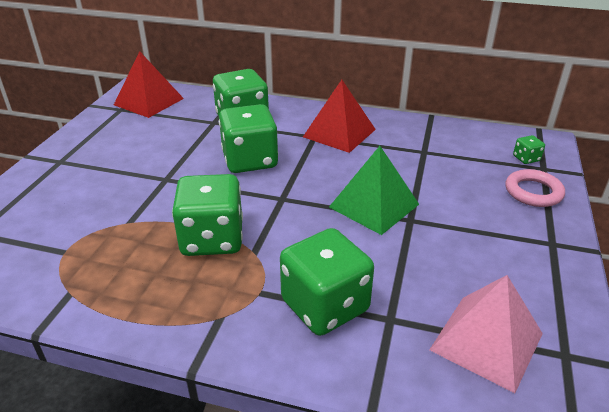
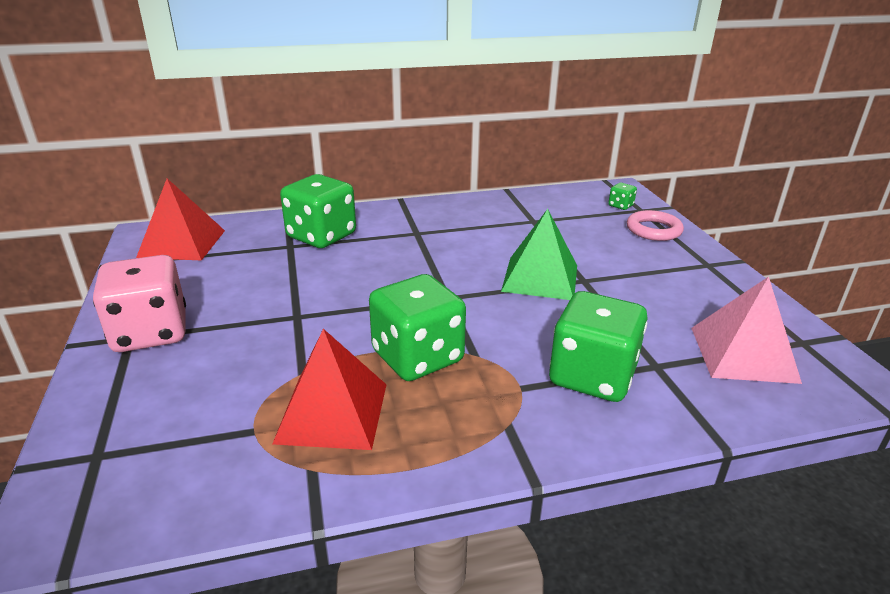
camera: 30 degrees left, 5 degrees down
green dice [219,104,278,173] -> none
red pyramid [303,80,376,153] -> red pyramid moved to [272,329,387,450]
none -> pink dice [93,255,186,352]

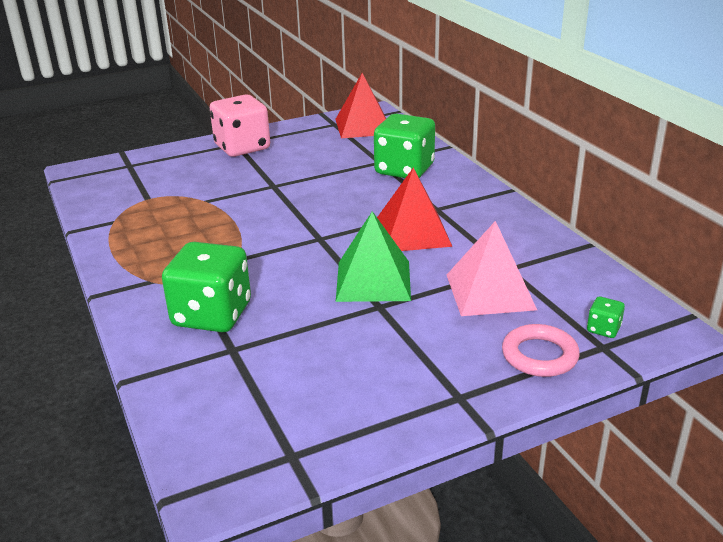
camera: 80 degrees right, 0 degrees up
red pyramid [272,329,387,450] -> red pyramid moved to [377,167,452,251]
green dice [369,274,466,381] -> none
pink pyramid [691,276,802,384] -> pink pyramid moved to [447,221,537,316]

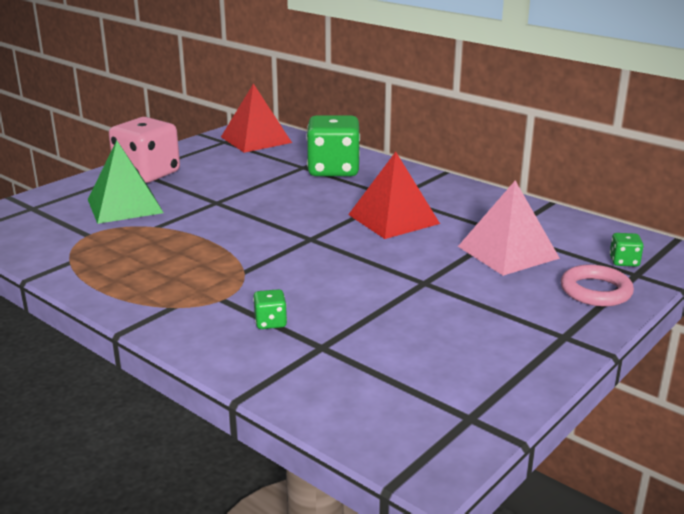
camera: 25 degrees left, 5 degrees down
green dice [162,242,251,332] -> green dice [253,289,287,329], size x0.42
green pyramid [336,211,411,302] -> green pyramid moved to [88,140,164,224]

